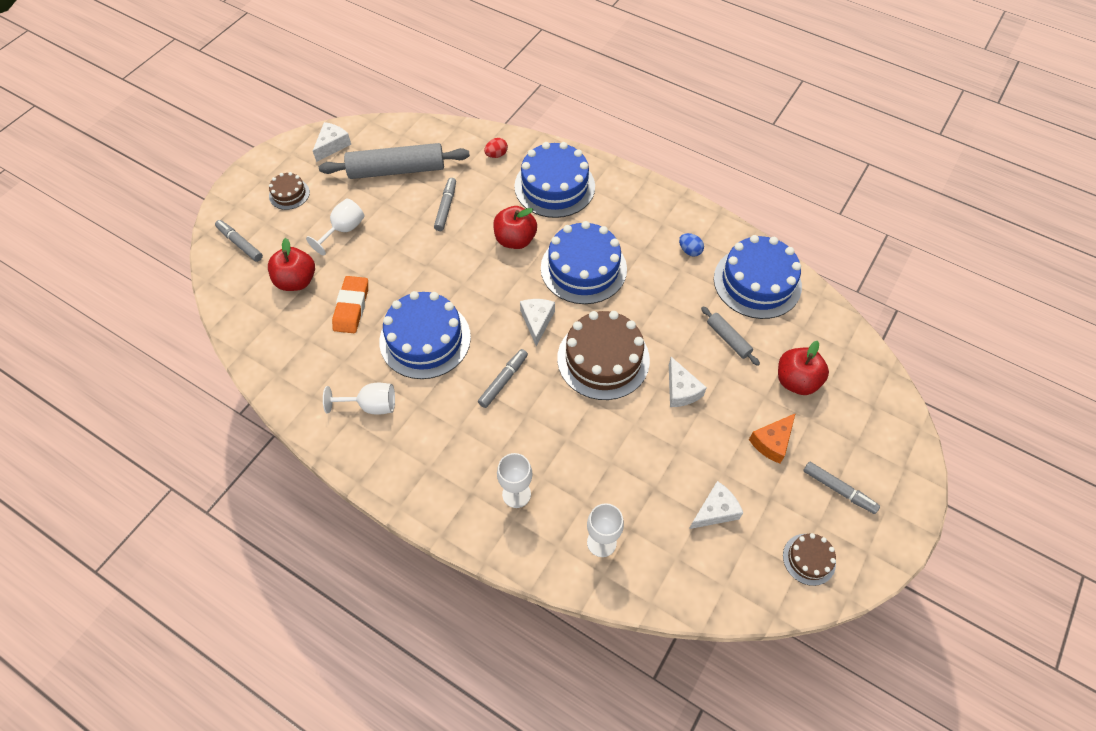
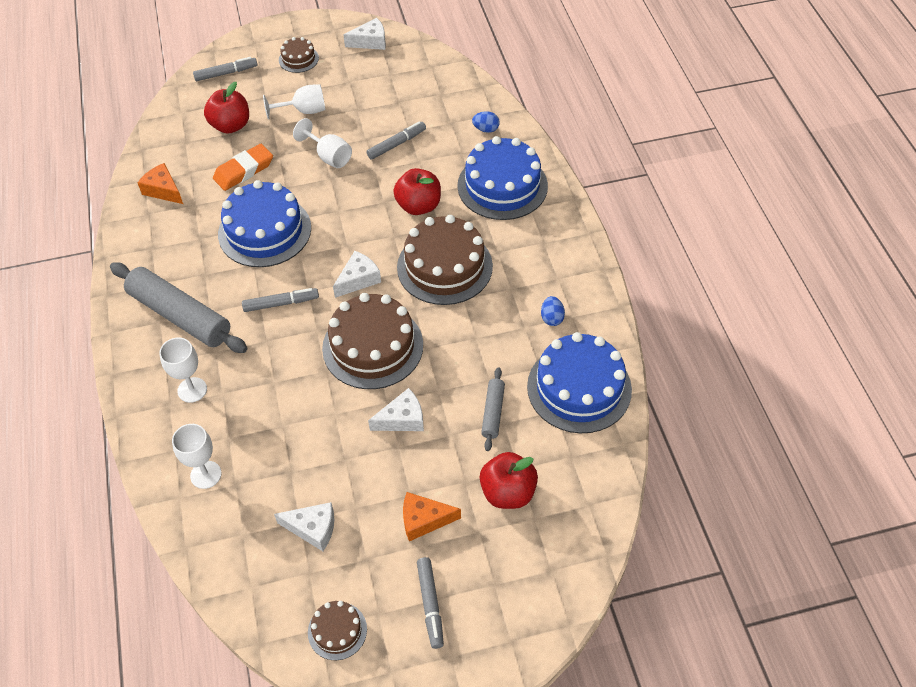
camera: 45 degrees right, 5 degrees down
grey marker [215,220,263,262] -> grey marker turned 75 degrees clockwise [193,57,257,81]
grey rolling pin [319,143,470,179] -> grey rolling pin moved to [110,262,247,353]
white goblet [323,383,395,415] -> white goblet moved to [293,118,352,168]
red egg [484,138,508,158] -> blue egg [472,111,500,133]
blue cake [541,221,627,304] -> brown cake [397,215,493,305]
white cheese [669,357,707,407] -> white cheese turned 135 degrees counterclockwise [368,388,424,431]
none -> orange cheese [138,163,183,204]

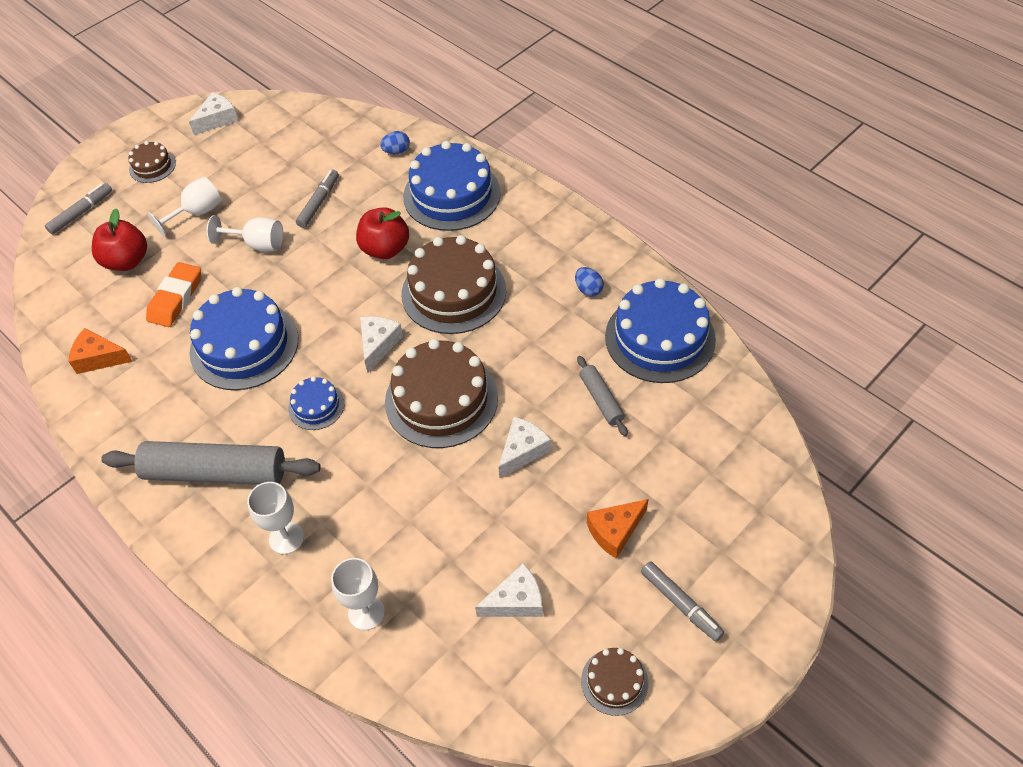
camera: 30 degrees left, 0 degrees up
grey marker [242,288,319,312] -> blue cake [289,376,344,430]
red apple [480,452,538,509] -> none

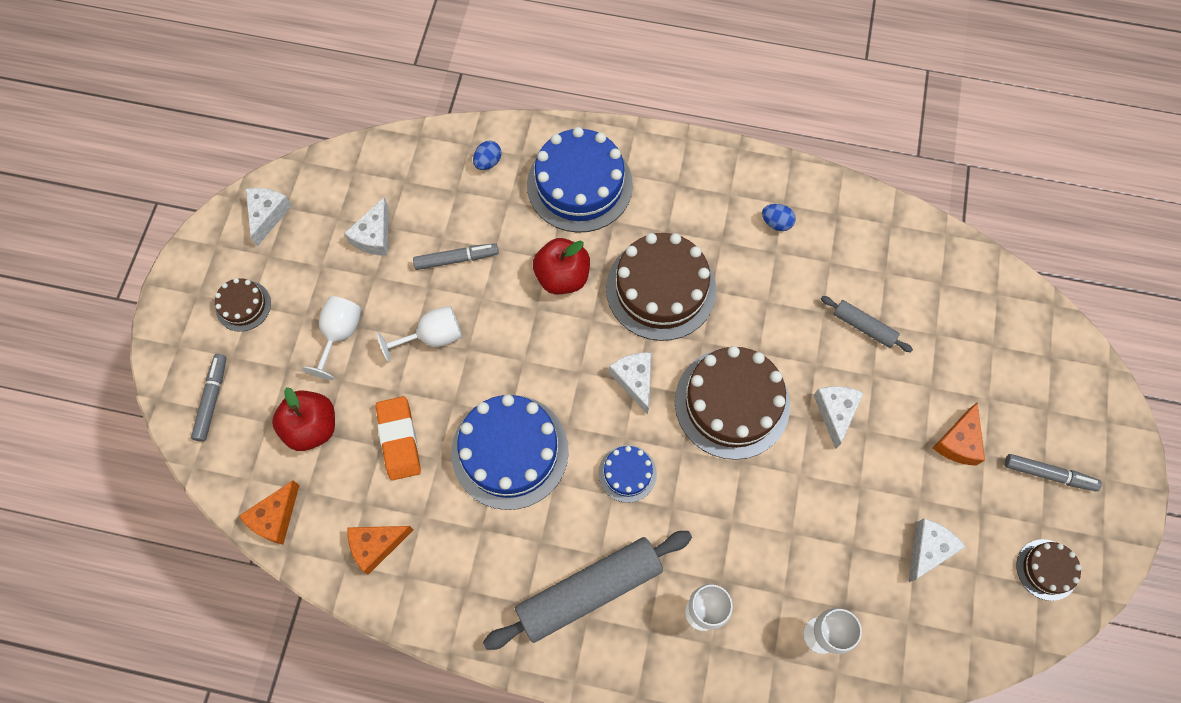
camera: 35 degrees left, 15 degrees up
grey marker [296,170,339,228] -> grey marker turned 90 degrees clockwise [413,243,499,270]
blue cake [605,278,716,383] -> none
none -> orange cheese [239,481,299,545]
none -> white cheese [344,197,388,256]

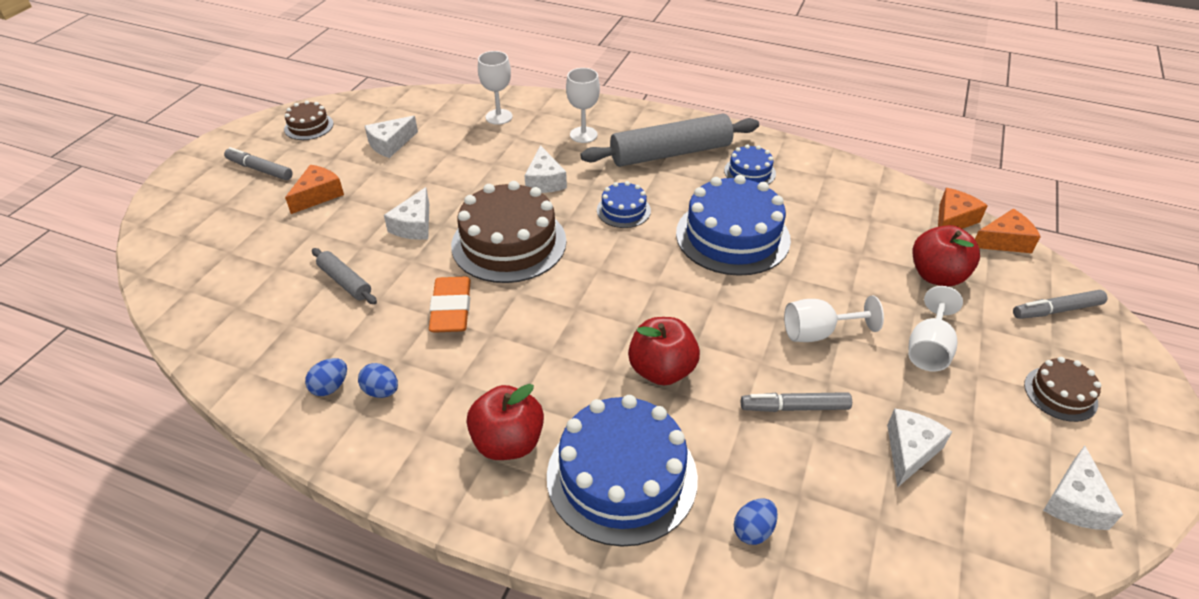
camera: 170 degrees left, 25 degrees down
grey marker [191,354,226,442] -> grey marker turned 60 degrees clockwise [1013,290,1107,319]
orange cheese [347,526,414,575] -> orange cheese moved to [975,209,1041,253]
orange eraser [376,396,421,480] -> orange eraser moved to [429,276,471,333]
brown cake [606,233,717,341] -> none
white cheese [609,352,652,415] -> white cheese moved to [524,145,567,193]
none -> blue egg [305,358,347,396]
none -> red apple [467,384,544,460]
none -> blue cake [724,144,776,185]

